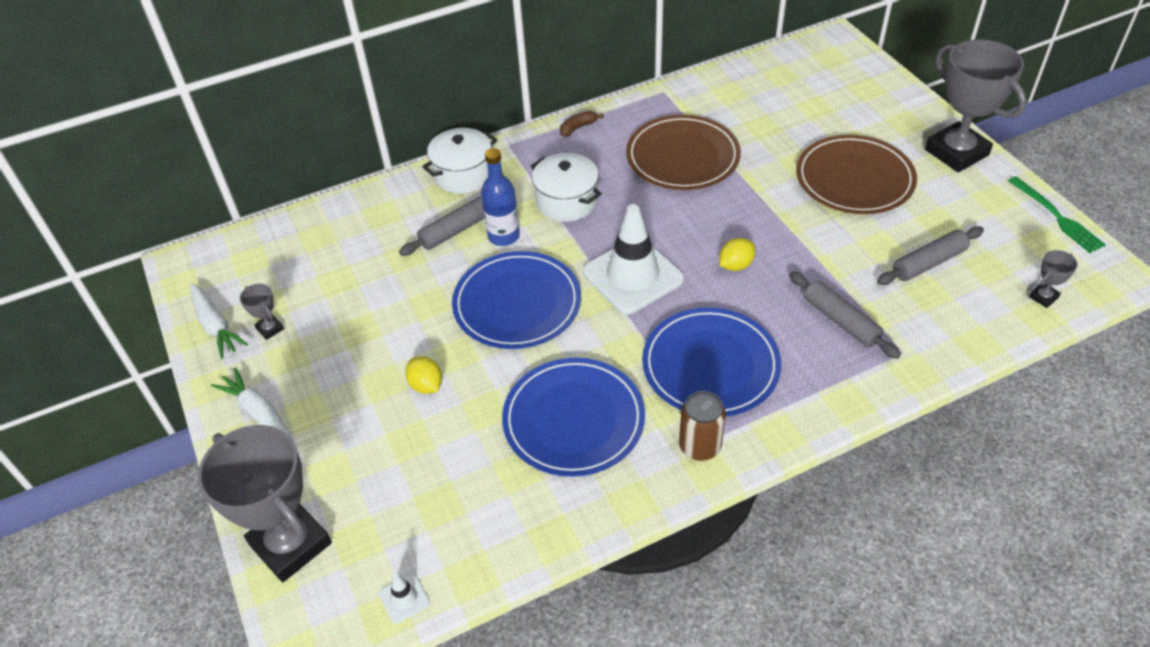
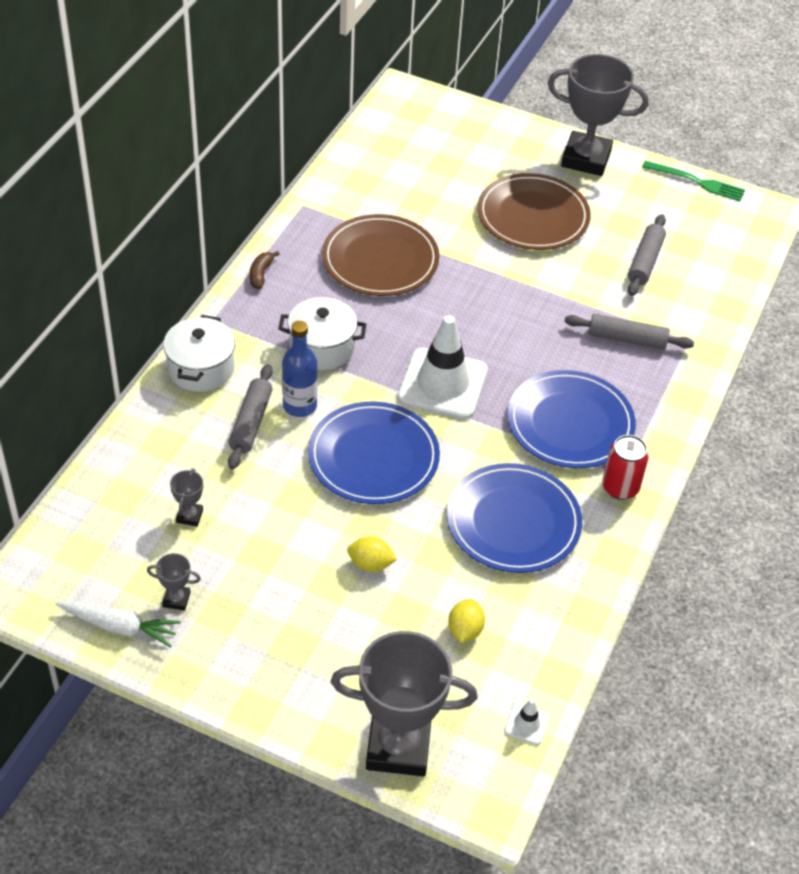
camera: 45 degrees left, 0 degrees up
white carrot [211,368,294,442] -> none
brown can [679,391,726,461] -> red can [602,435,649,500]
yellow lemon [719,238,755,271] -> yellow lemon moved to [448,599,485,643]
grey trophy [1029,250,1078,308] -> grey trophy moved to [170,469,203,526]

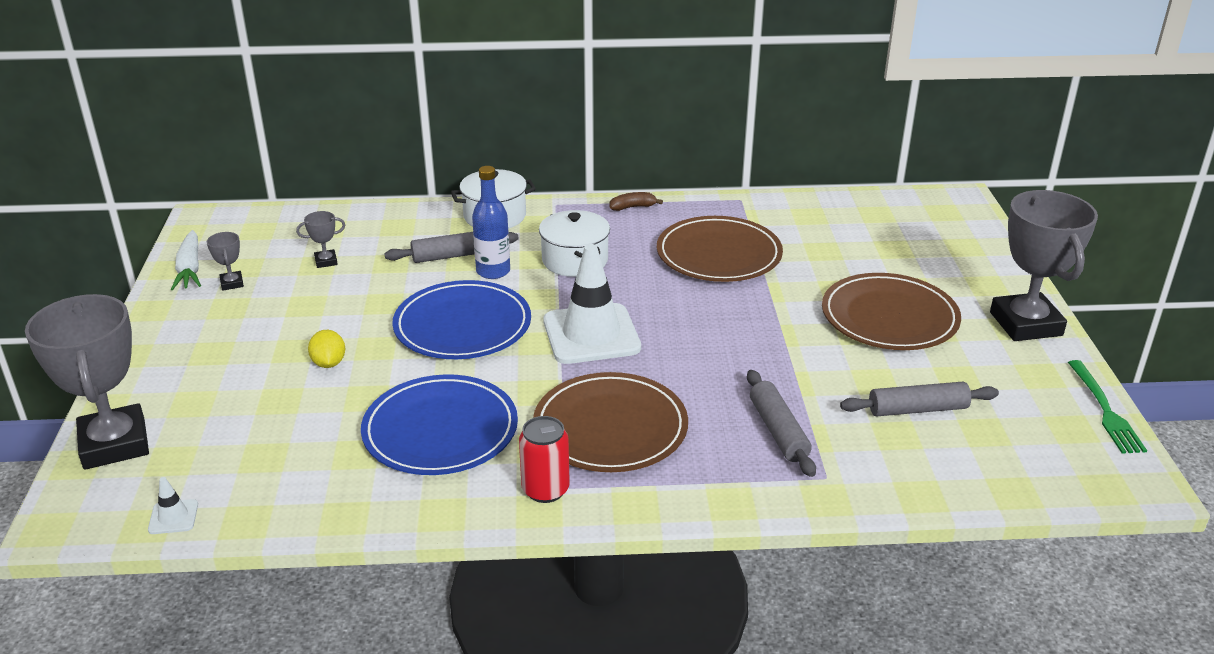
camera: 65 degrees right, 15 degrees down
yellow lemon [448,599,485,643] -> none
blue plate [507,370,636,468] -> brown plate [533,372,688,472]

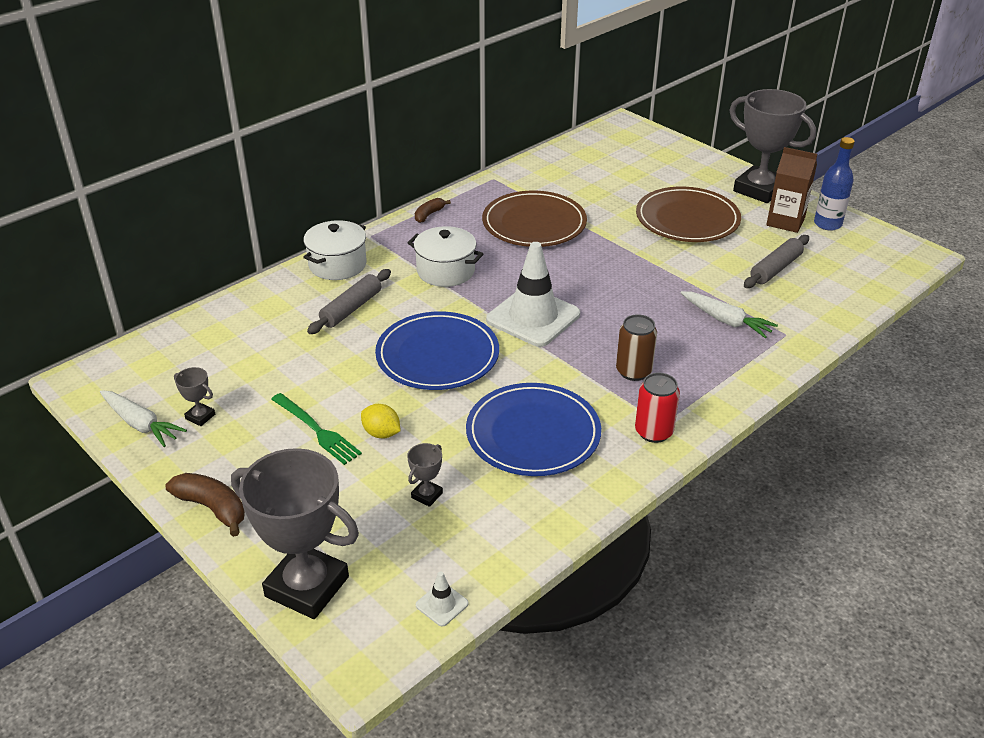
camera: 40 degrees left, 5 degrees up
grey trophy [296,211,345,268] -> grey trophy moved to [407,443,443,507]
blue bottle [472,166,510,279] -> blue bottle moved to [814,137,855,231]
brown plate [533,372,688,472] -> brown can [616,314,657,381]
grey rolling pin [747,370,816,477] -> white carrot [680,291,778,338]
green fork [1068,360,1147,454] -> green fork moved to [271,393,362,465]
none -> brown banana [165,473,245,537]
none -> brown carton [766,147,817,233]

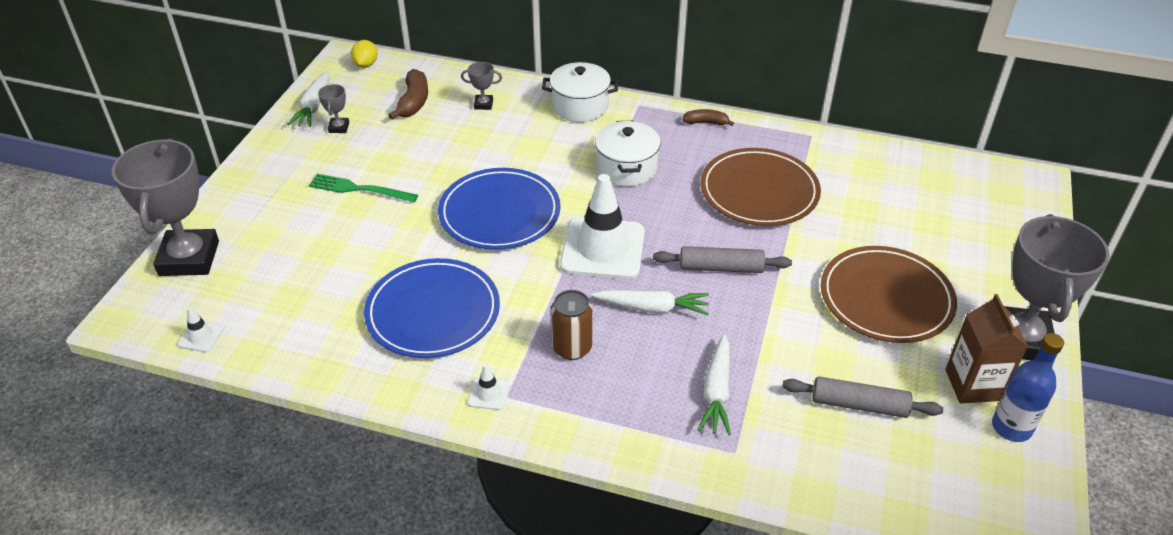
camera: 60 degrees right, 5 degrees up
brown banana [165,473,245,537] -> brown banana moved to [388,69,428,119]
green fork [271,393,362,465] -> green fork turned 90 degrees clockwise [309,174,418,202]
grey rolling pin [307,269,391,334] -> grey rolling pin moved to [653,246,792,273]
yellow lemon [361,404,401,439] -> yellow lemon moved to [351,40,378,68]
grey trophy [407,443,443,507] -> grey trophy moved to [461,62,502,110]
red can [635,373,680,443] -> white traffic cone [468,364,510,410]
none -> white carrot [591,290,709,315]

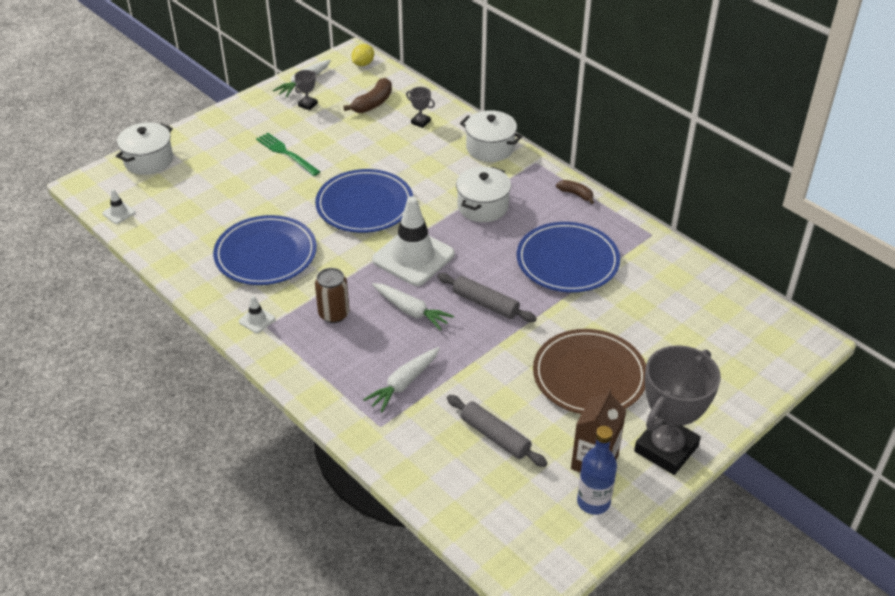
camera: 30 degrees right, 0 degrees up
grey trophy [112,139,219,276] -> white pot [116,122,173,175]
brown plate [700,148,821,226] -> blue plate [517,222,620,293]

